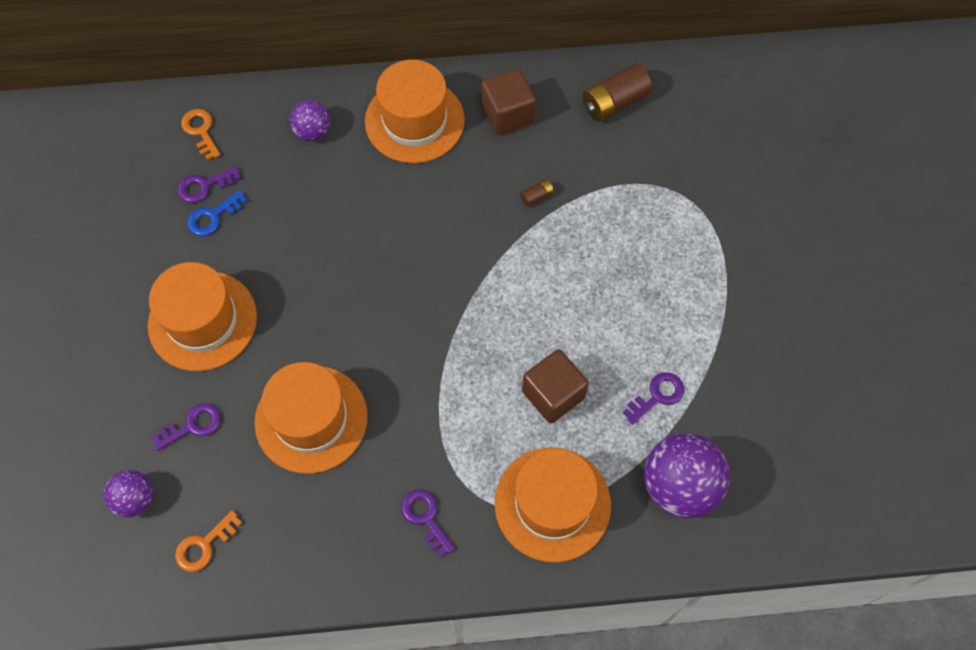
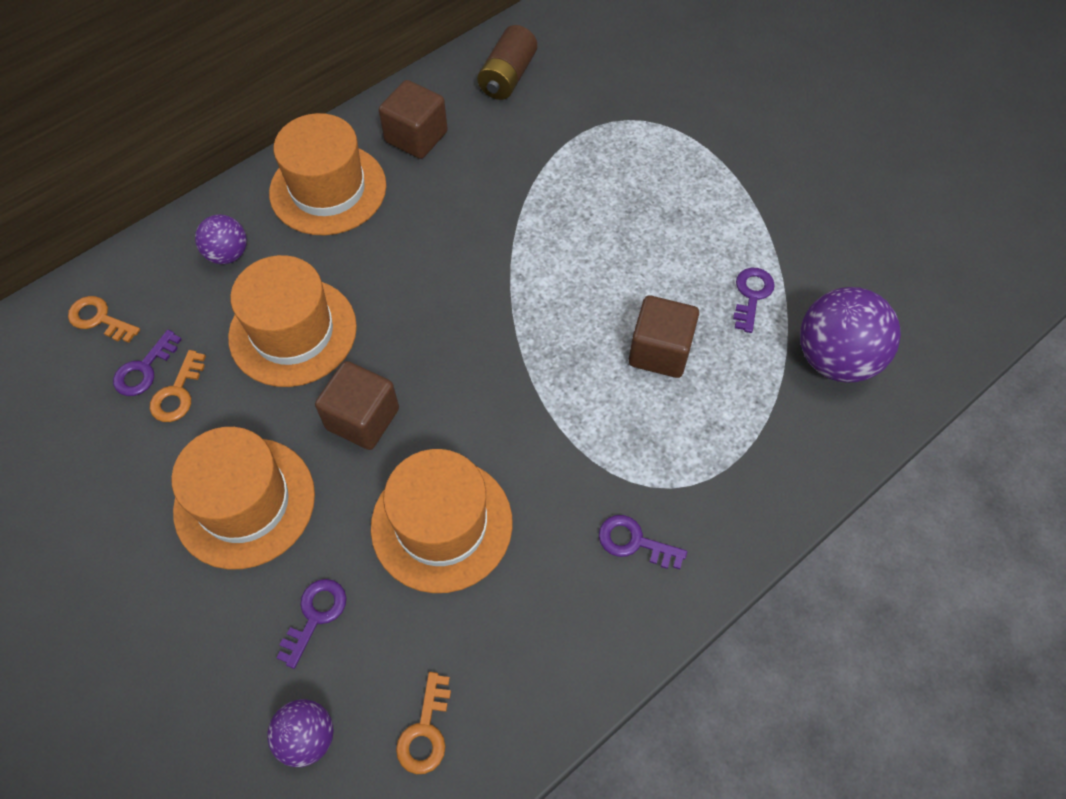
camera: 35 degrees left, 5 degrees down
blue key [187,190,248,236] -> orange key [150,350,206,422]
orange hat [495,447,611,563] -> orange hat moved to [228,255,357,387]
brown battery [520,179,554,207] -> none
none -> brown cube [315,361,399,450]

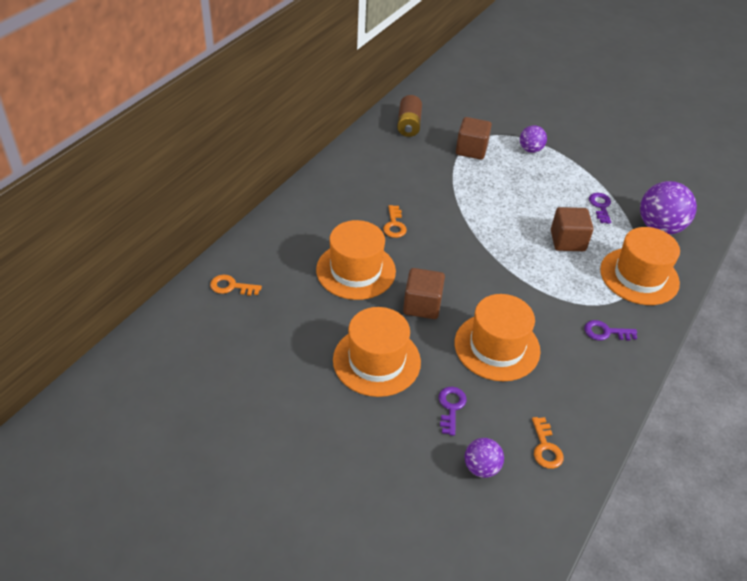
camera: 20 degrees left, 15 degrees down
purple key [113,330,182,396] -> none
orange key [150,350,206,422] -> orange key moved to [383,205,407,238]
purple ball [195,215,247,264] -> purple ball moved to [520,125,547,153]
orange hat [269,113,386,235] -> orange hat moved to [600,227,680,305]
brown cube [379,80,448,159] -> brown cube moved to [456,117,492,160]

